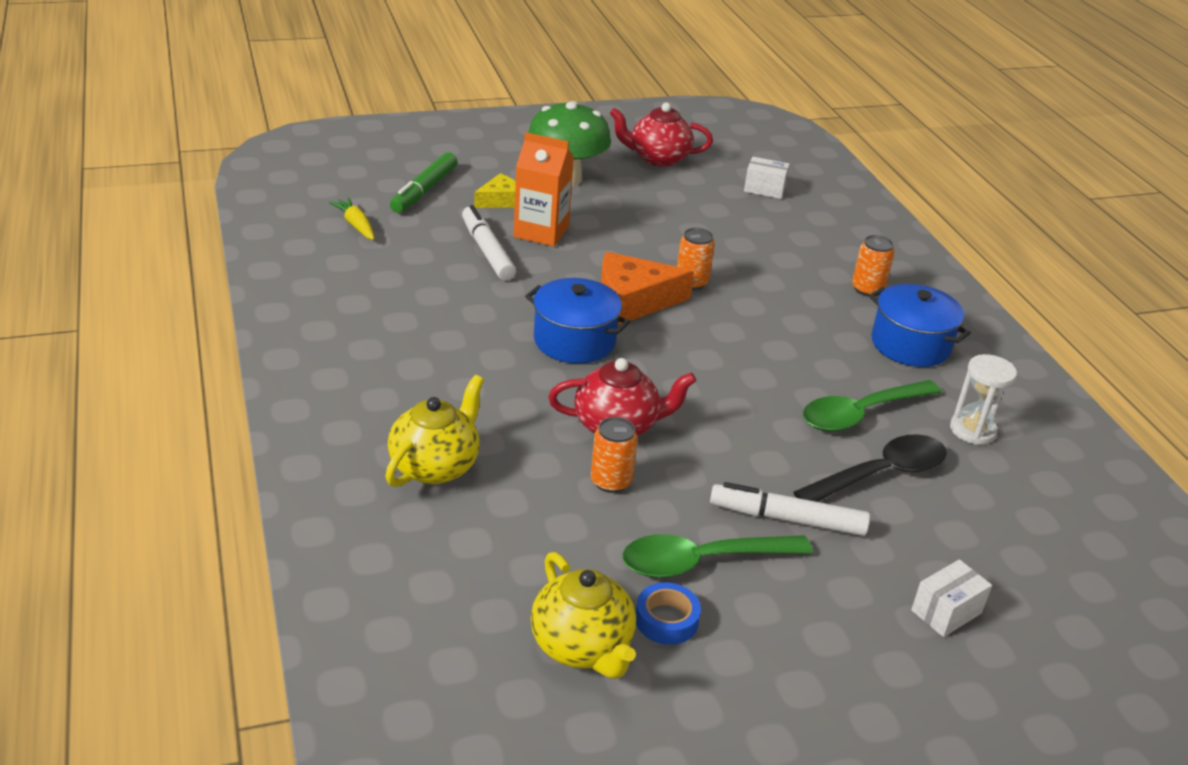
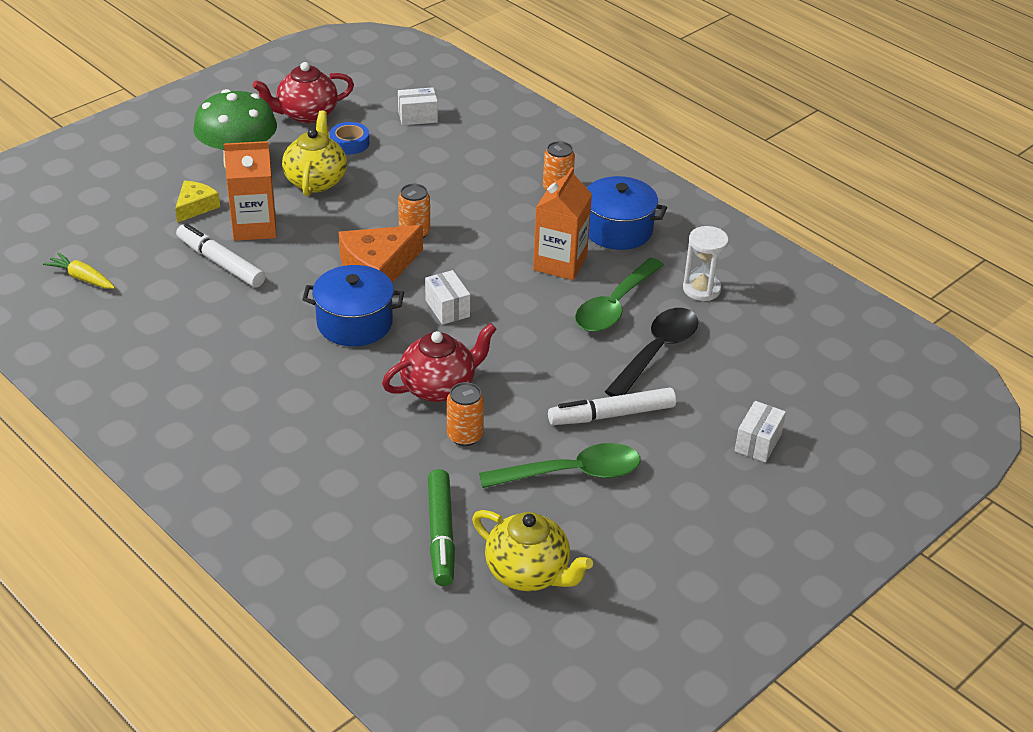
camera: 25 degrees left, 5 degrees up
yellow teapot [385,375,484,487] -> yellow teapot moved to [282,110,347,196]
green marker [390,152,457,213] -> green marker moved to [428,469,455,586]
green spoon [622,534,812,578] -> green spoon turned 150 degrees counterclockwise [479,443,640,488]
blue tape [636,582,701,645] -> blue tape moved to [330,122,369,154]
none -> white box [425,270,470,325]
none -> orange carton [533,167,592,280]

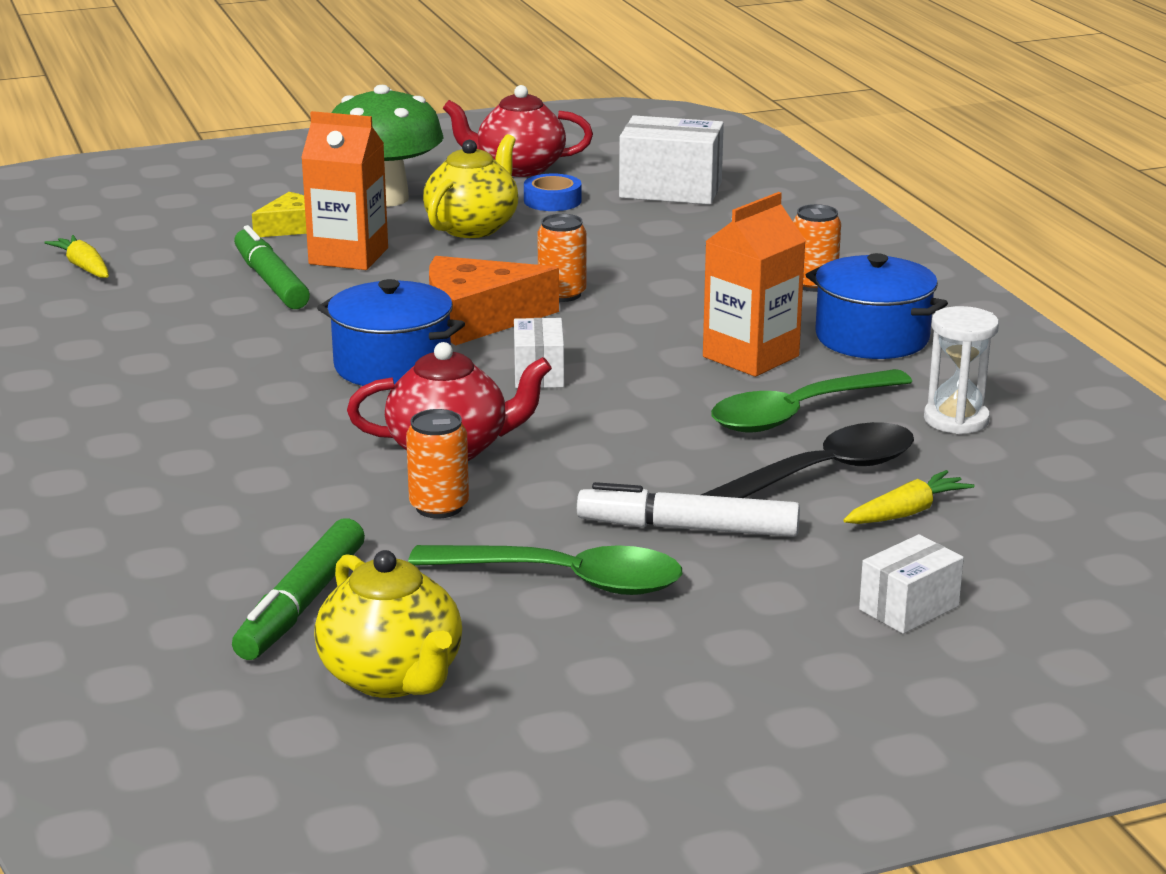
camera: 25 degrees right, 15 degrees down
white marker [176,223,265,287] -> green marker [234,225,310,309]
white box [398,87,438,125] -> white box [619,115,724,205], size x1.71
none -> yellow carrot [844,470,975,524]

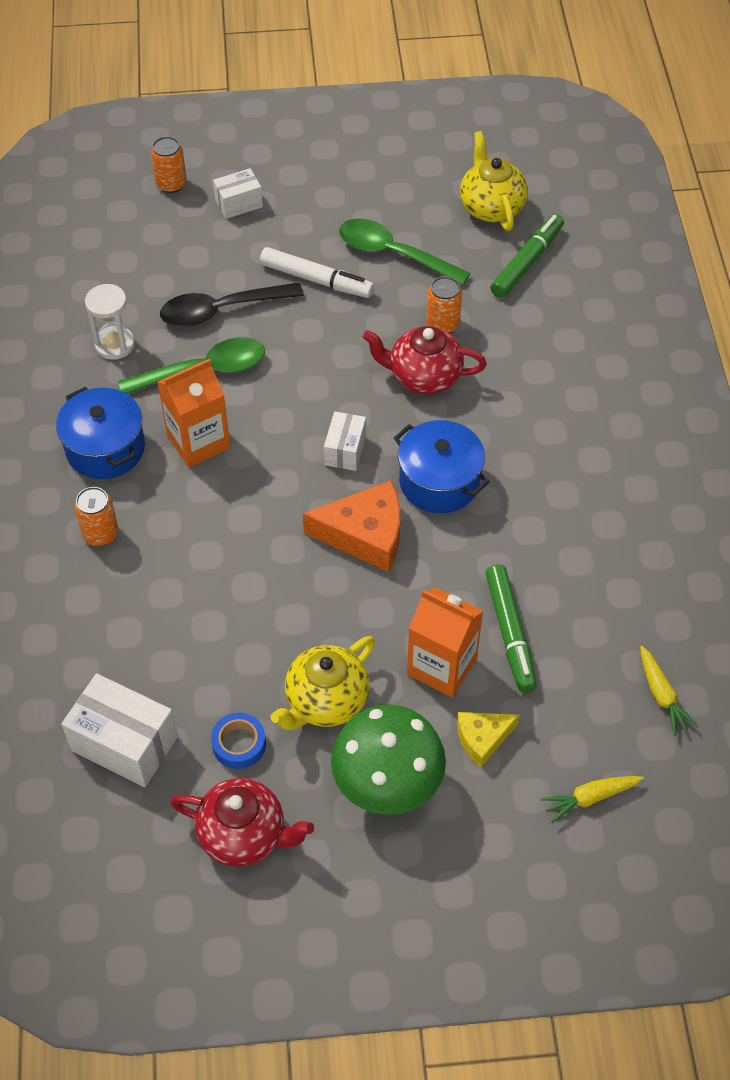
camera: 165 degrees left, 30 degrees up
orange can [537,214,586,302] -> orange can moved to [151,136,187,193]
yellow carrot [844,470,975,524] -> yellow carrot moved to [541,776,644,823]

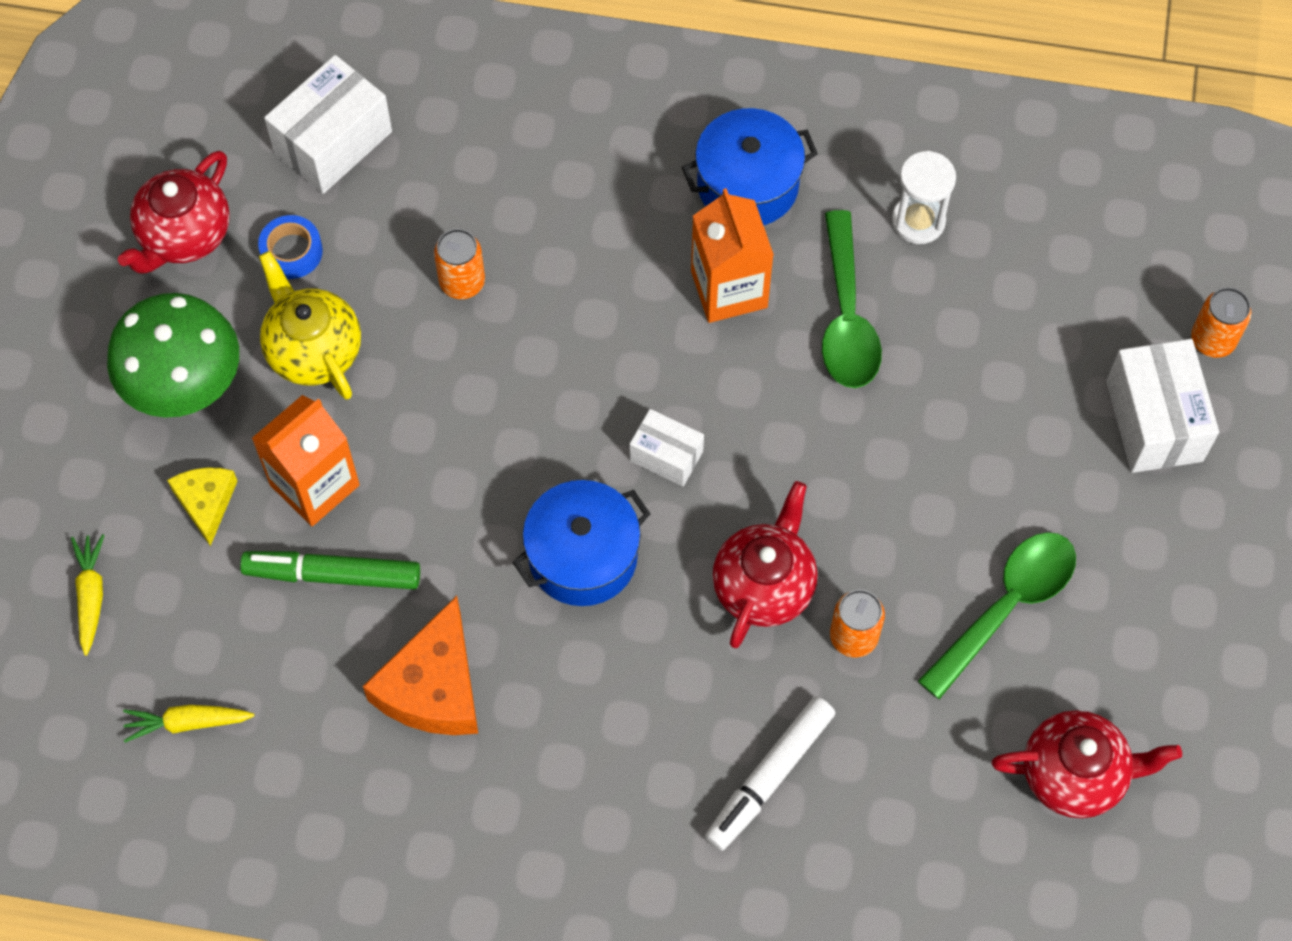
camera: 105 degrees right, 10 degrees up
orange can [74,487,118,546] -> orange can moved to [434,229,485,299]
black spoon [160,282,304,327] -> none
white box [213,168,263,219] -> white box [1106,339,1219,473], size x1.71
white marker [260,247,374,298] -> white marker moved to [705,696,835,851]
orange cheese [303,480,400,572] -> orange cheese moved to [363,596,478,735]
yellow teapot [460,131,528,231] -> red teapot [992,710,1182,818]
green marker [490,214,564,298] -> none

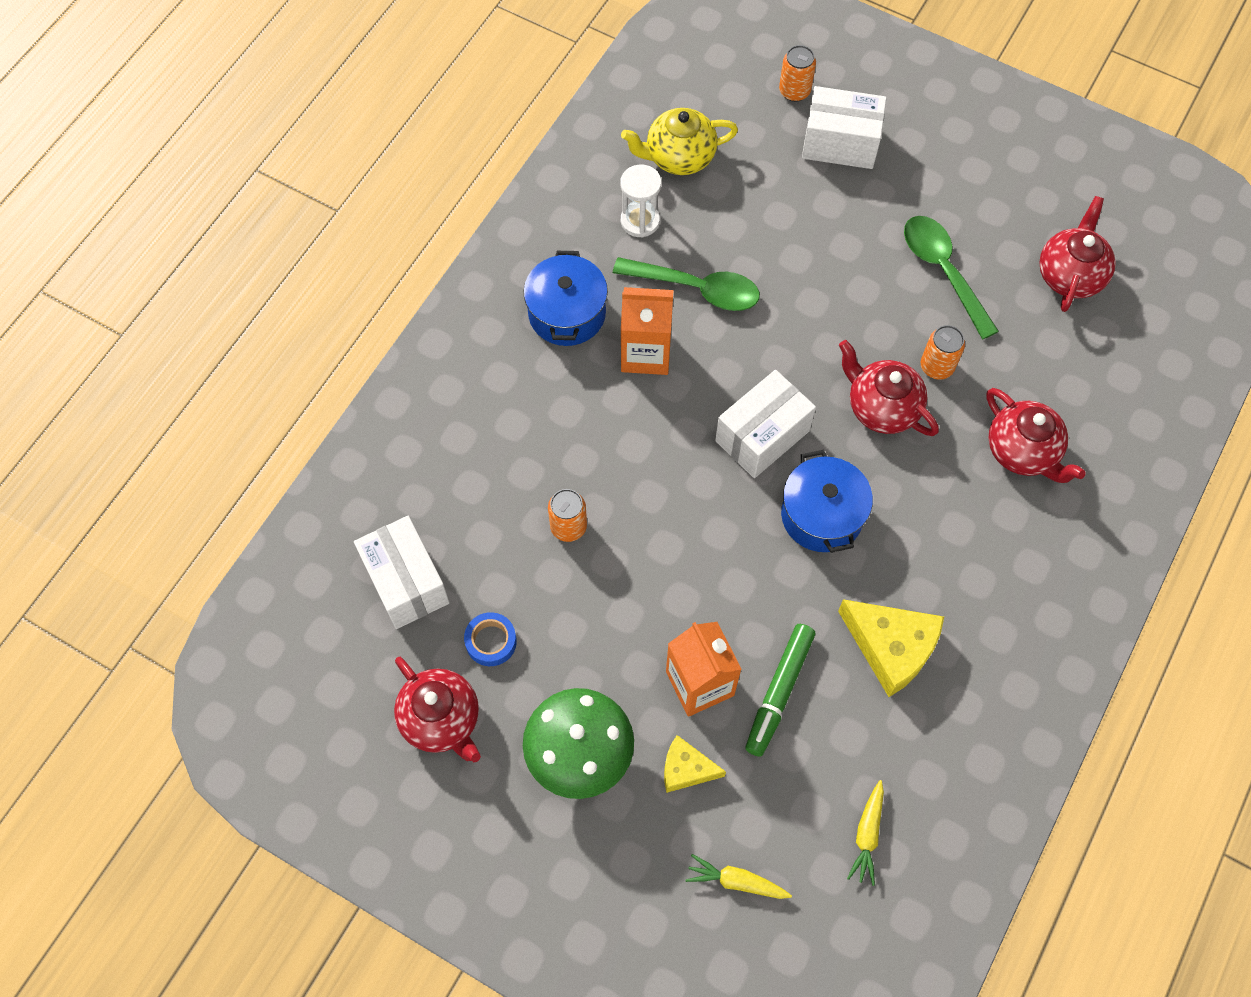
camera: 70 degrees left, 0 degrees up
yellow teapot [259,251,361,400] -> yellow teapot moved to [621,108,738,175]
orange cheese [363,596,478,735] -> yellow cheese [838,599,944,697]
white box [629,409,704,486] -> white box [715,370,816,478], size x1.71
white marker [705,696,835,851] -> red teapot [986,388,1086,483]

